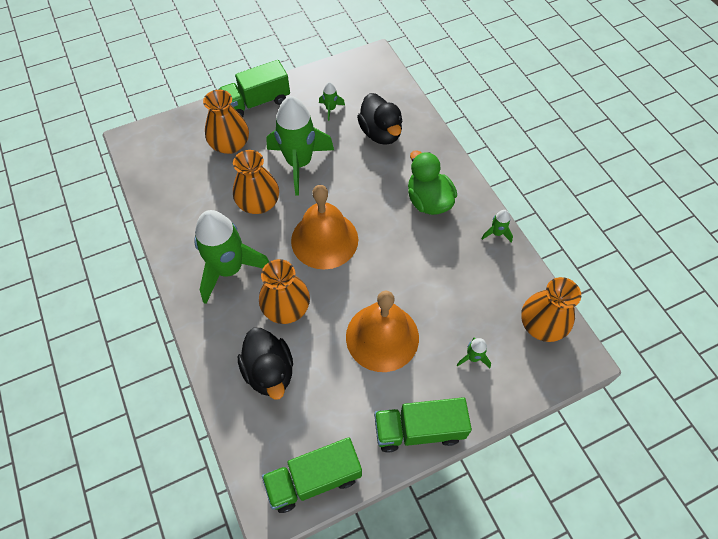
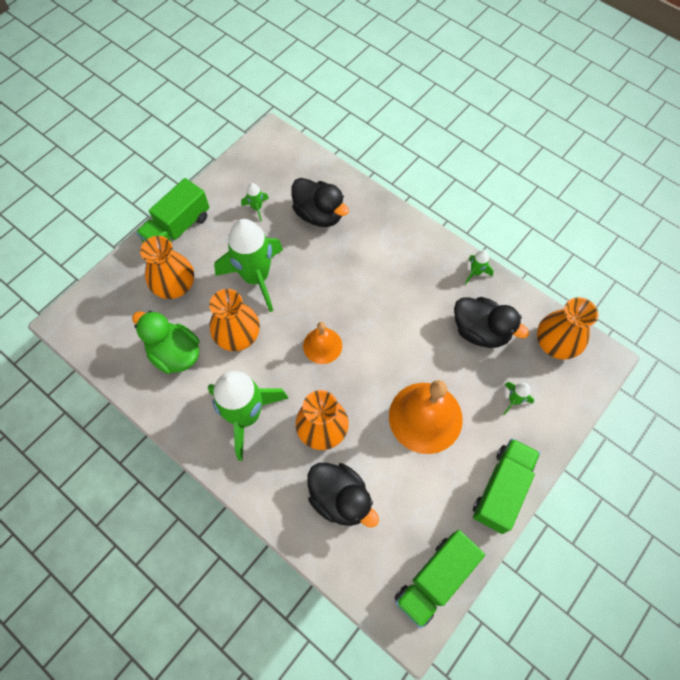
camera: 25 degrees left, 5 degrees up
orange bell [291,185,358,270] -> orange bell [303,322,342,364], size x0.56
green truck [374,397,472,453] -> green truck turned 150 degrees clockwise [473,438,540,534]
green duck [408,150,457,215] -> green duck moved to [132,311,200,374]
none -> black duck [454,297,529,348]

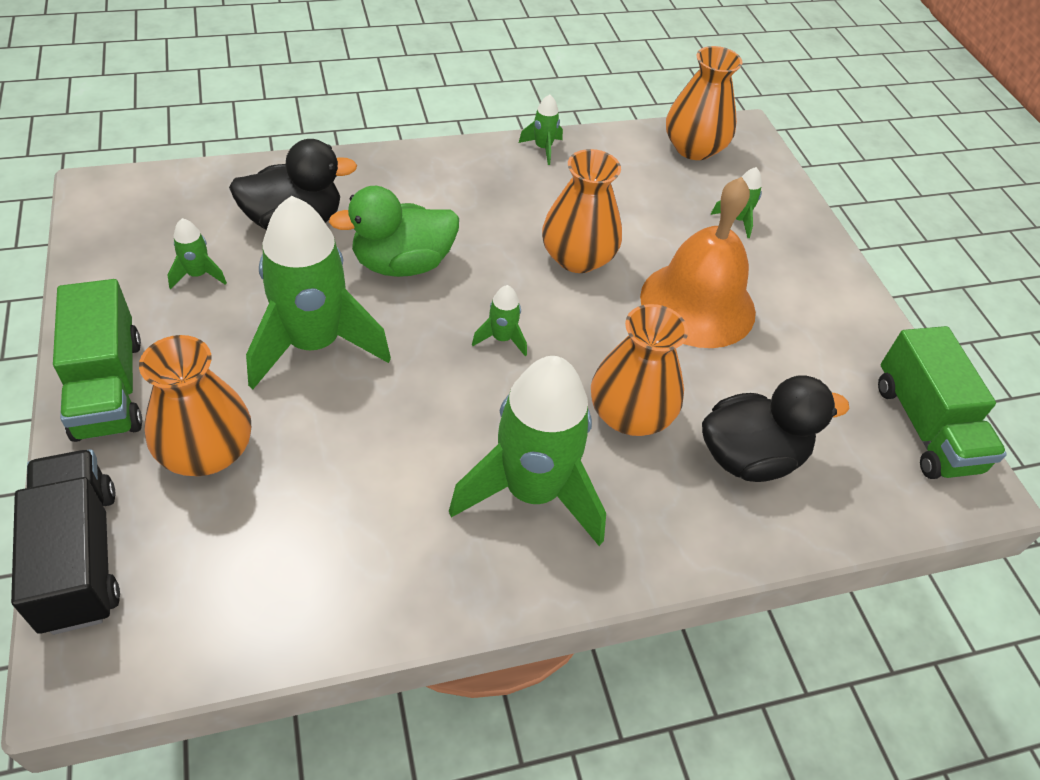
camera: 60 degrees left, 15 degrees down
green duck [132,311,200,374] -> green duck moved to [329,186,459,277]
orange vase [209,289,260,351] -> orange vase moved to [542,149,622,273]
orange bell [303,322,342,364] -> green rocket [472,285,527,356]
black duck [454,297,529,348] -> none
green truck [473,438,540,534] -> none
none -> black truck [11,449,120,635]

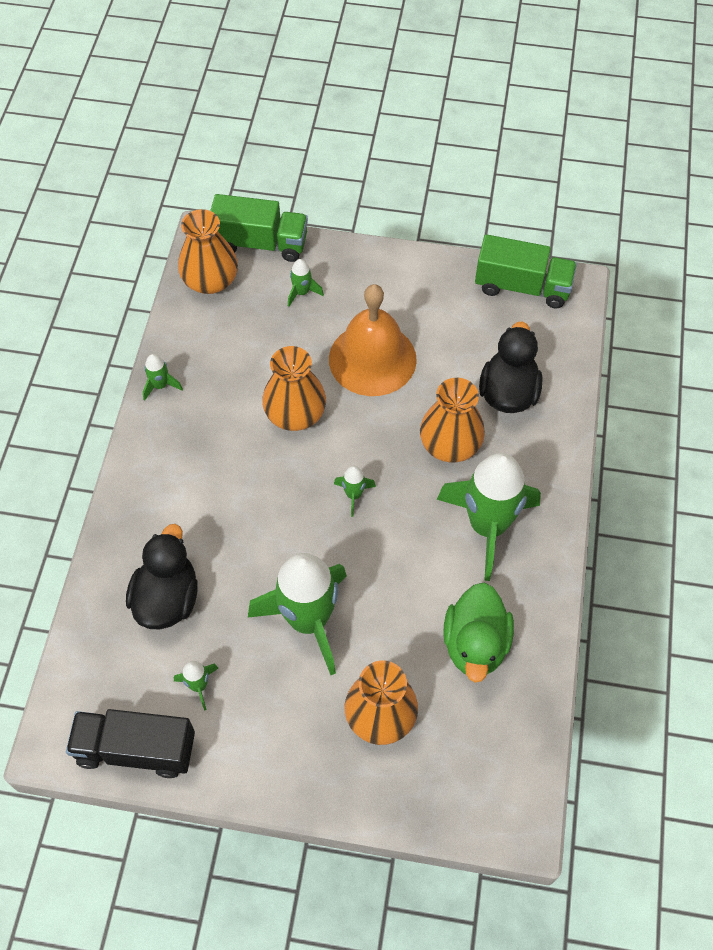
camera: 60 degrees left, 10 degrees up
black truck [11,449,120,635] -> black truck moved to [66,709,195,778]
green truck [53,279,142,442] -> green truck moved to [210,194,308,262]
green duck [329,186,459,277] -> green duck moved to [443,583,514,683]

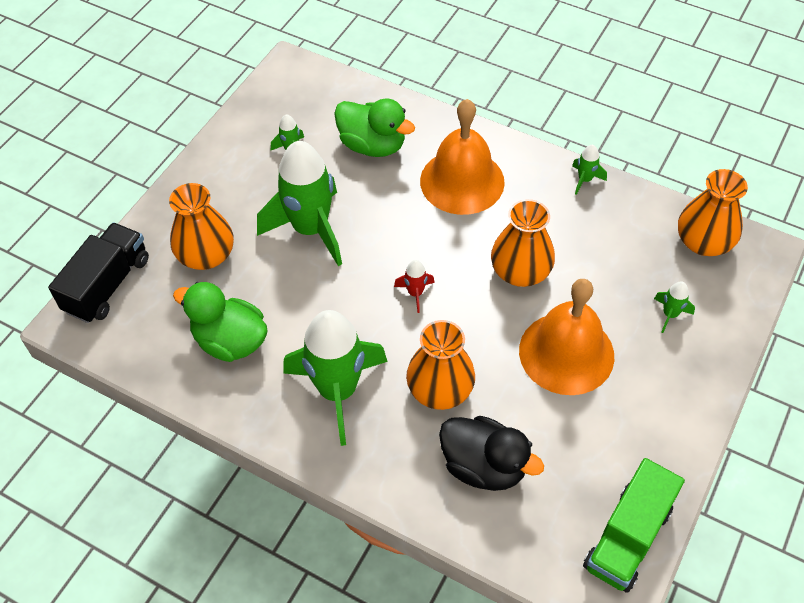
camera: 110 degrees right, 5 degrees down
black truck [66,709,195,778] -> black truck moved to [48,223,149,323]
black duck [126,524,198,629] -> green duck [334,99,415,157]
green truck [210,194,308,262] -> none
green rocket [334,466,376,517] -> red rocket [394,260,435,313]
none -> orange bell [420,99,505,215]

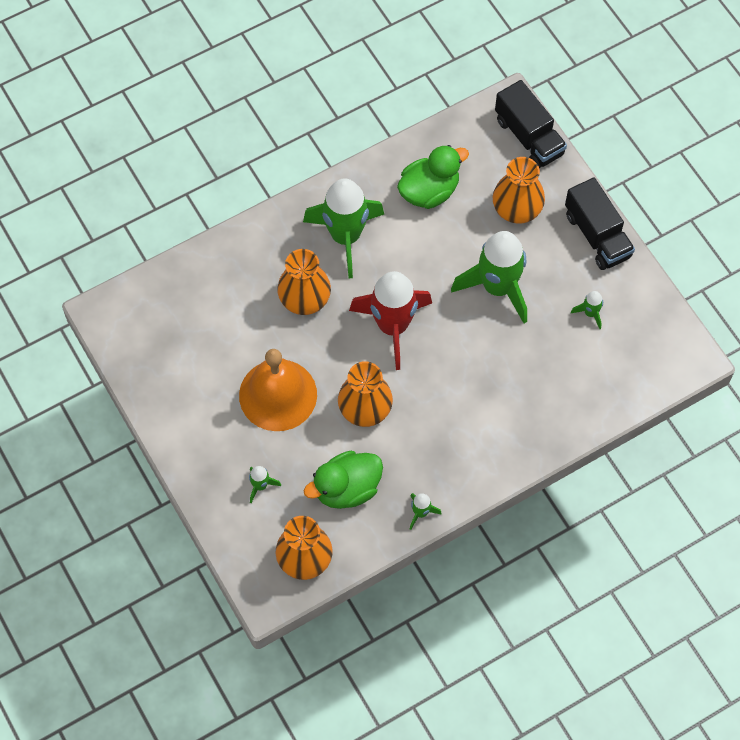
camera: 120 degrees right, 10 degrees up
green duck [334,99,415,157] -> green duck moved to [304,451,383,509]
red rocket [394,260,435,313] -> red rocket [349,271,432,370], size x2.41
orange bell [420,99,505,215] -> none
black duck [439,416,544,491] -> none
green truck [583,458,685,593] -> none
none -> black truck [565,177,635,270]

